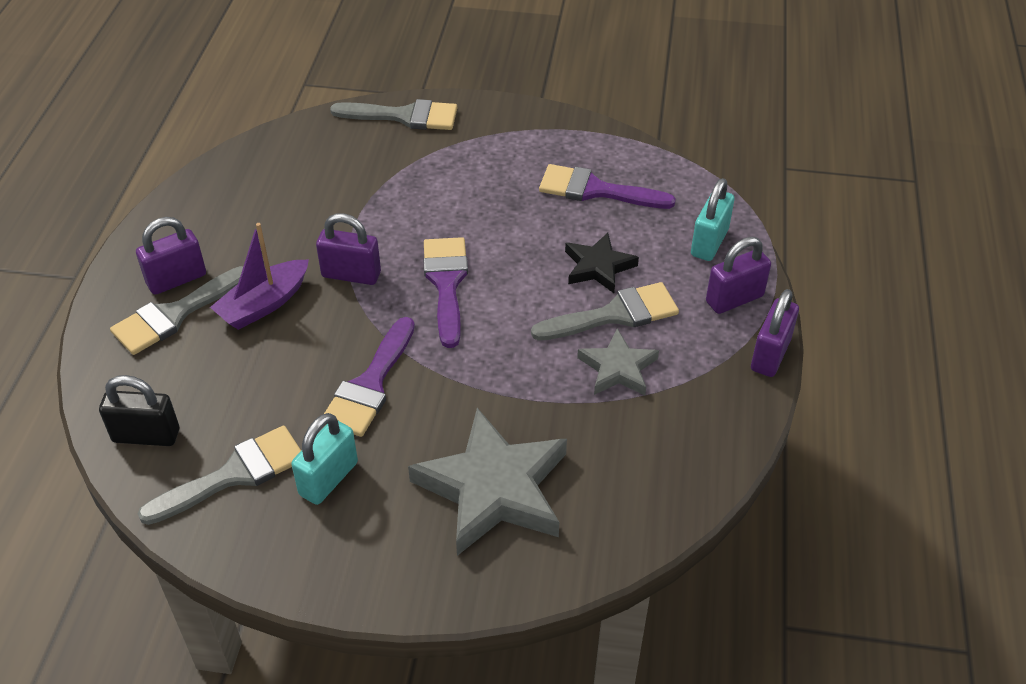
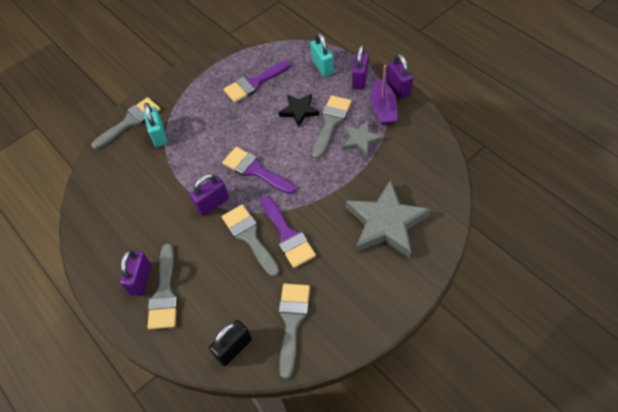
camera: 45 degrees left, 10 degrees up
purple boat [210,223,309,330] -> purple boat moved to [371,65,397,125]
turquoise padlock [291,413,358,505] -> turquoise padlock moved to [144,103,167,147]
none -> grey brush [222,204,280,277]

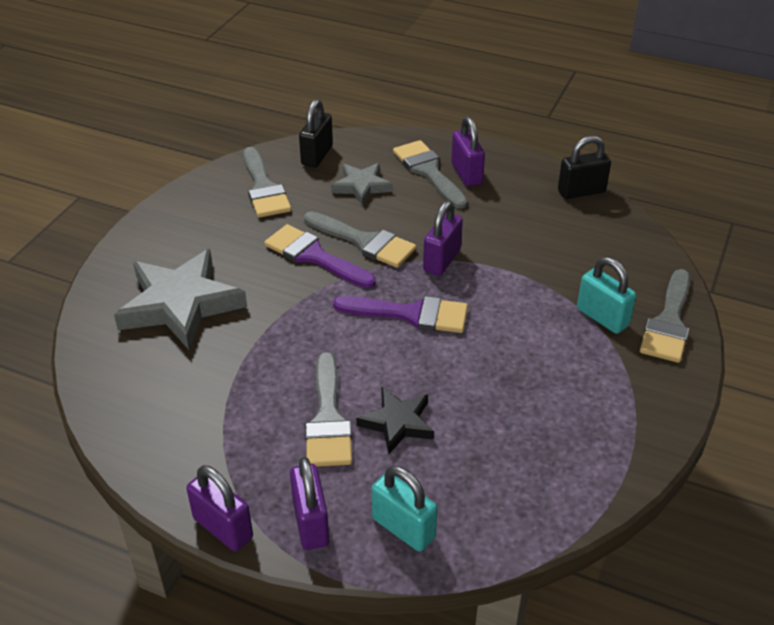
camera: 150 degrees right, 15 degrees down
purple brush [224,60,291,103] -> none
grey star [342,121,383,157] -> grey star moved to [331,163,393,206]
purple boat [371,65,397,125] -> none
none -> black padlock [558,136,611,199]

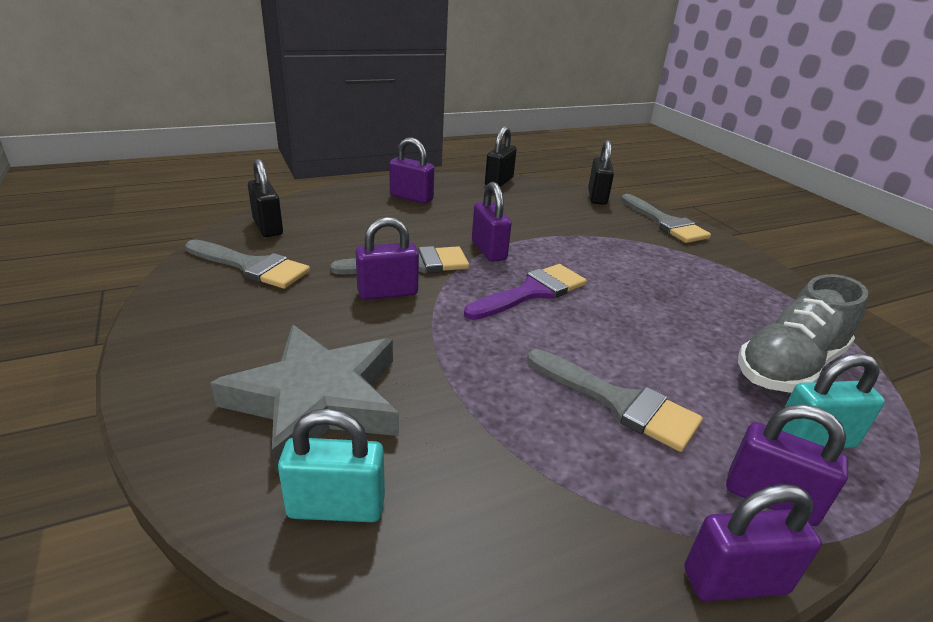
camera: 50 degrees left, 10 degrees down
purple brush [264,224,376,288] -> purple padlock [356,217,419,300]
grey star [331,163,393,206] -> none
black star [356,387,434,454] -> none
grey brush [393,140,467,209] -> none
turquoise padlock [577,257,636,334] -> turquoise padlock moved to [278,408,385,522]
none -> black padlock [588,140,614,205]
none -> grey shoe [738,274,868,392]

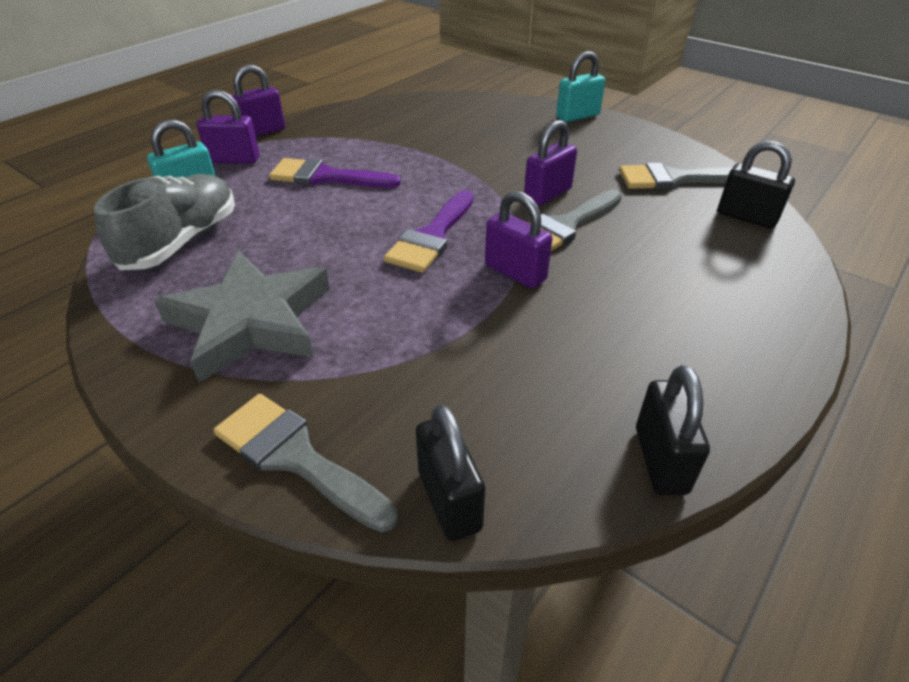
camera: 155 degrees right, 10 degrees up
grey star [211,325,399,474] -> grey star moved to [154,251,330,383]
turquoise padlock [278,408,385,522] -> turquoise padlock moved to [556,51,606,122]
purple padlock [389,138,435,204] -> none
grey brush [527,349,703,452] -> purple brush [269,158,401,188]

